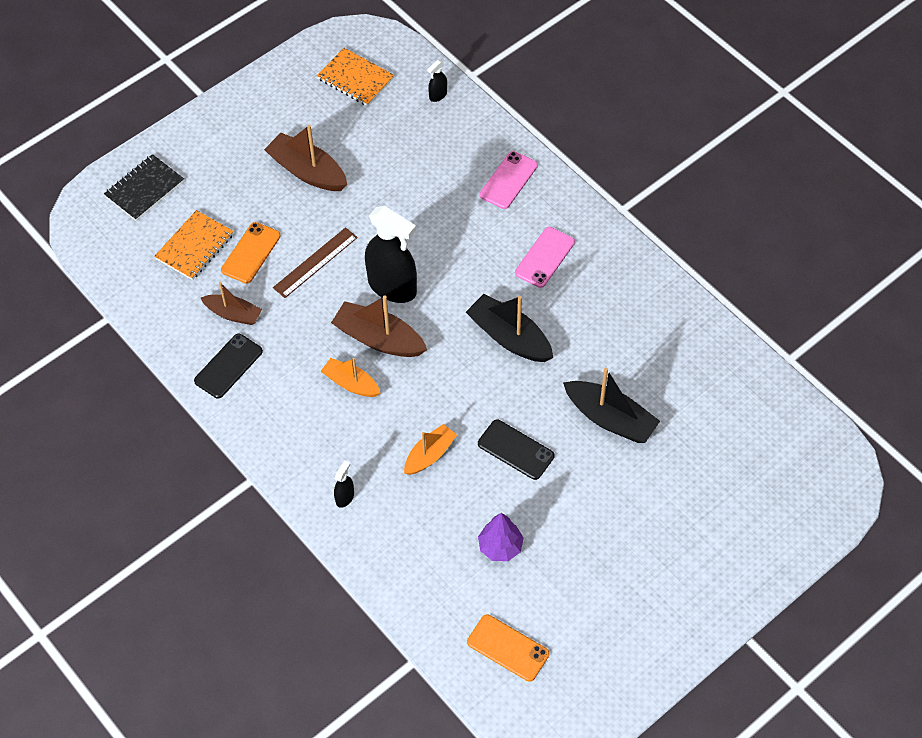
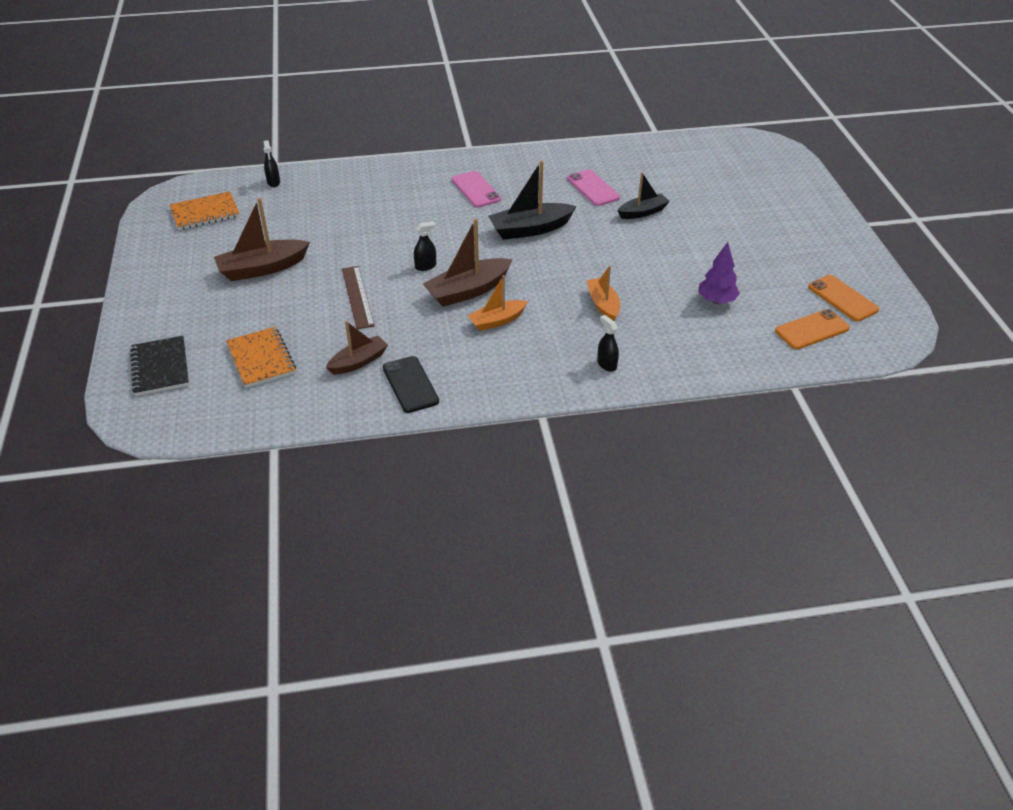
camera: 60 degrees left, 15 degrees down
orange phone [221,222,281,284] -> orange phone moved to [808,275,879,321]
black spray bottle [365,206,417,303] -> black spray bottle [414,221,436,271], size x0.43
black phone [478,420,554,480] -> none
pink phone [480,151,538,209] -> pink phone moved to [567,169,620,206]
black boat [563,368,660,443] -> black boat [618,172,670,219], size x0.64

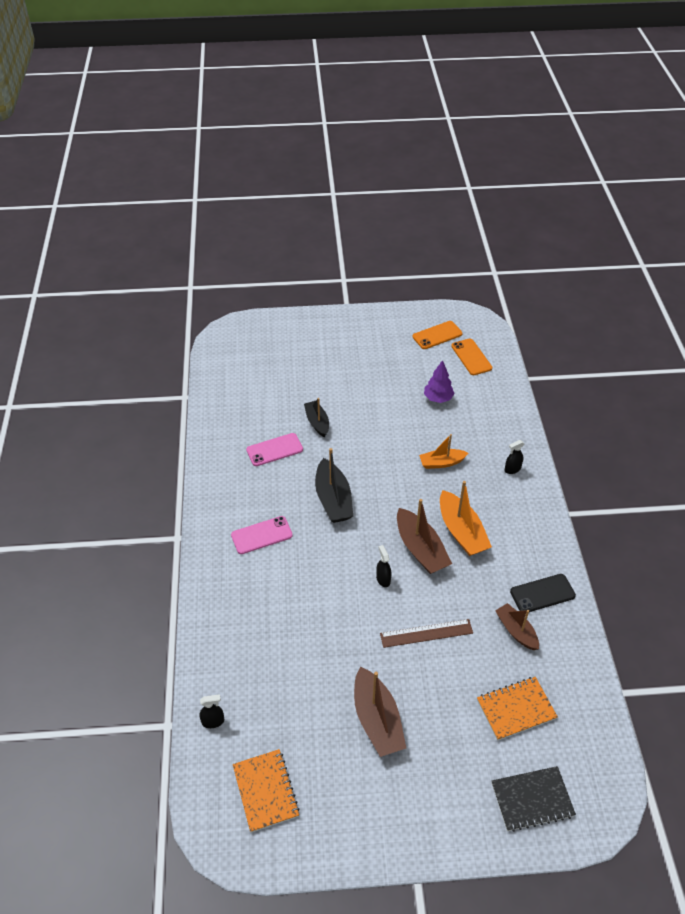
camera: 85 degrees left, 5 degrees up
orange boat [467,275,528,331] -> orange boat [440,481,492,556], size x1.56

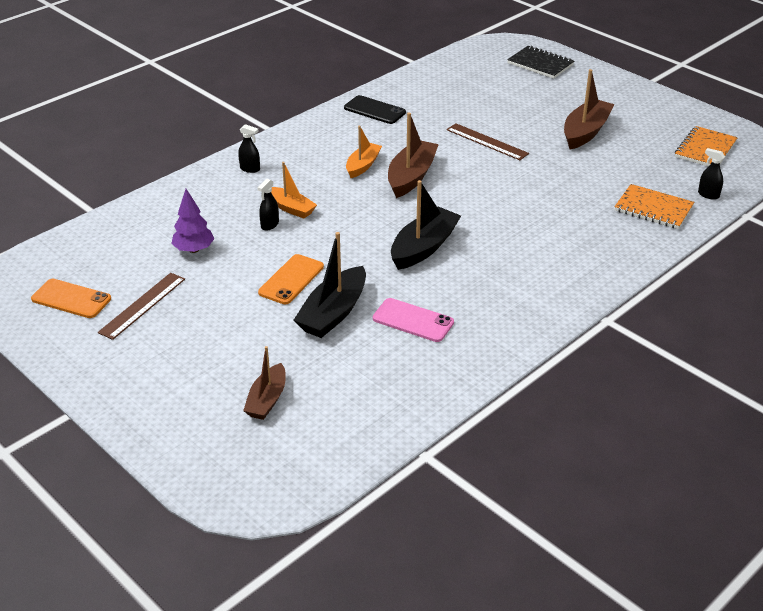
camera: 130 degrees left, 10 degrees down
pink phone [231,516,293,554] -> none
black boat [304,398,329,437] -> black boat [294,232,366,338], size x1.56
black spray bottle [376,545,391,587] -> black spray bottle moved to [257,179,279,231]
orange boat [440,481,492,556] -> orange boat [346,126,382,178], size x0.64
orange phone [451,338,492,375] -> orange phone moved to [258,254,324,304]
orange notebook [477,677,558,741] -> orange notebook moved to [615,184,694,229]
brown boat [495,603,539,650] -> brown boat moved to [243,346,286,420]
none -> brown ruler [98,273,185,340]

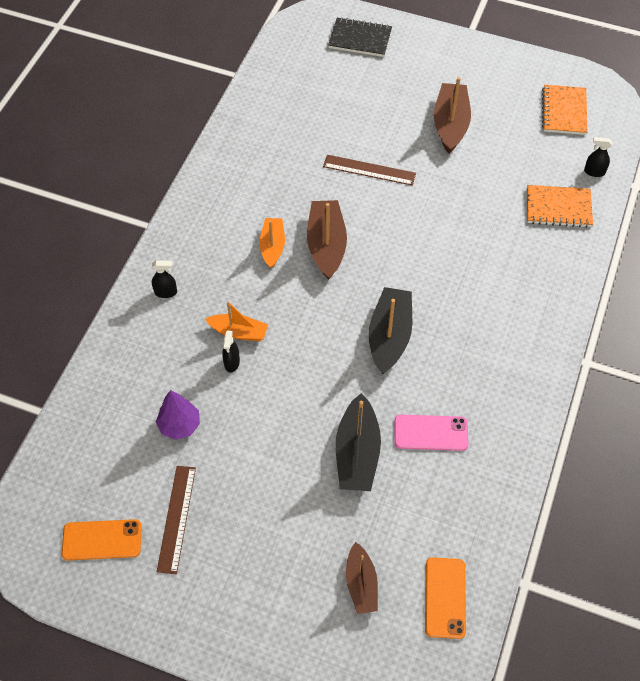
camera: 25 degrees left, 20 degrees up
orange phone [258,254,324,304] -> orange phone moved to [425,557,466,639]
black phone [344,95,406,124] -> none

